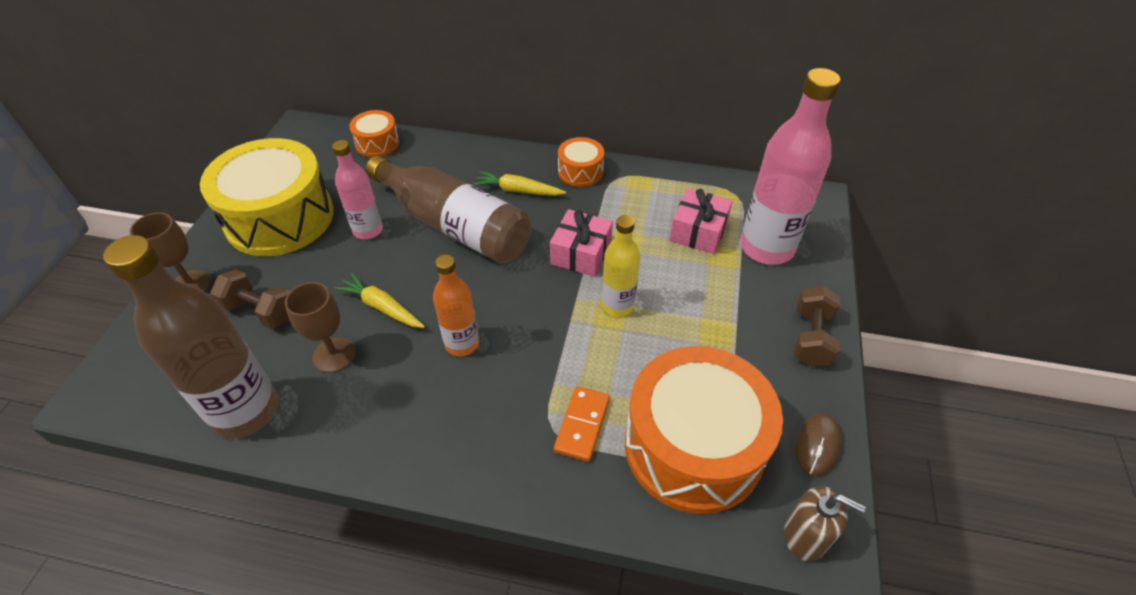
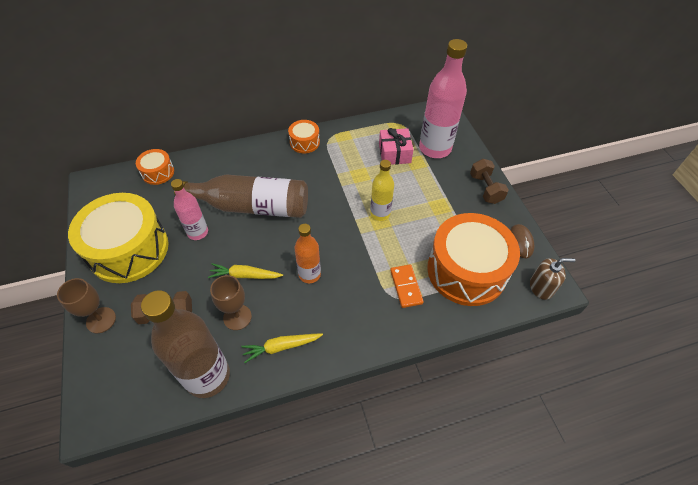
camera: 30 degrees left, 5 degrees up
yellow carrot [473,171,566,196] -> yellow carrot moved to [241,333,323,363]
pink gift [550,209,613,277] -> none

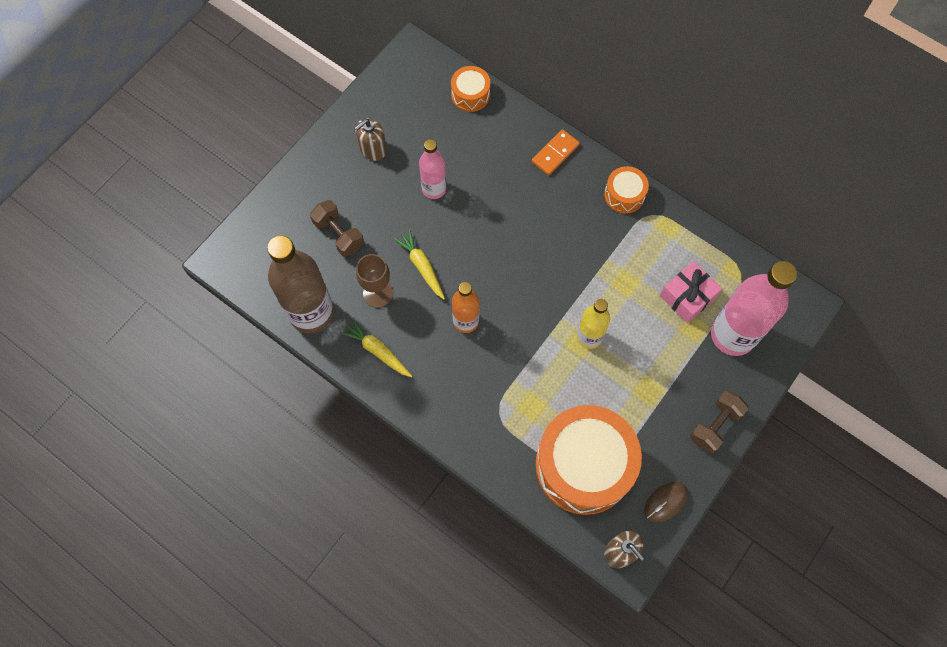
camera: 55 degrees right, 15 degrees up
brown goblet [57,278,116,333] -> none
yellow drum [68,193,168,283] -> brown soap dispenser [355,118,387,161]
brown bottle [174,174,308,218] -> none
orange domino [390,265,424,308] -> orange domino moved to [532,129,580,175]

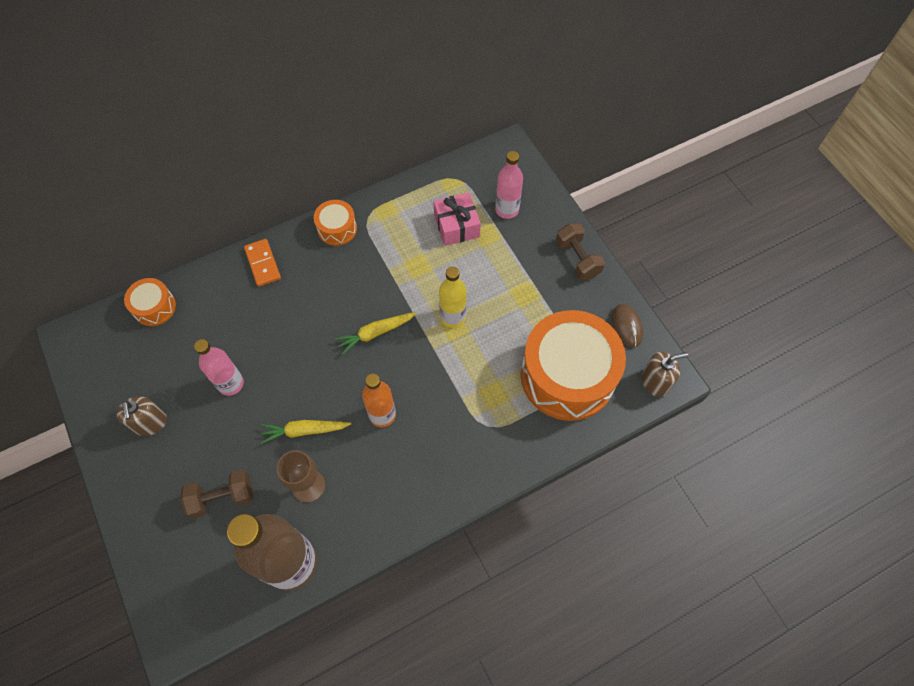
camera: 65 degrees left, 5 degrees down
yellow carrot [340,319,412,377] -> yellow carrot moved to [335,312,416,355]
pink bottle [711,261,797,356] -> pink bottle [495,151,523,219], size x0.56

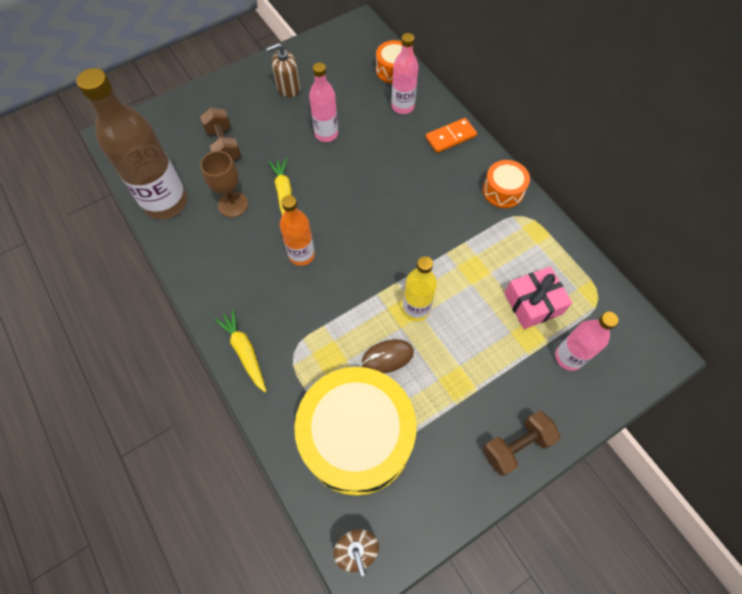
camera: 85 degrees right, 0 degrees up
yellow carrot [335,312,416,355] -> yellow carrot moved to [214,309,267,392]
orange drum [521,310,626,421] -> yellow drum [294,367,417,496]
brown mouse [611,304,643,347] -> brown mouse moved to [362,339,414,373]
none -> pink bottle [392,33,418,114]

